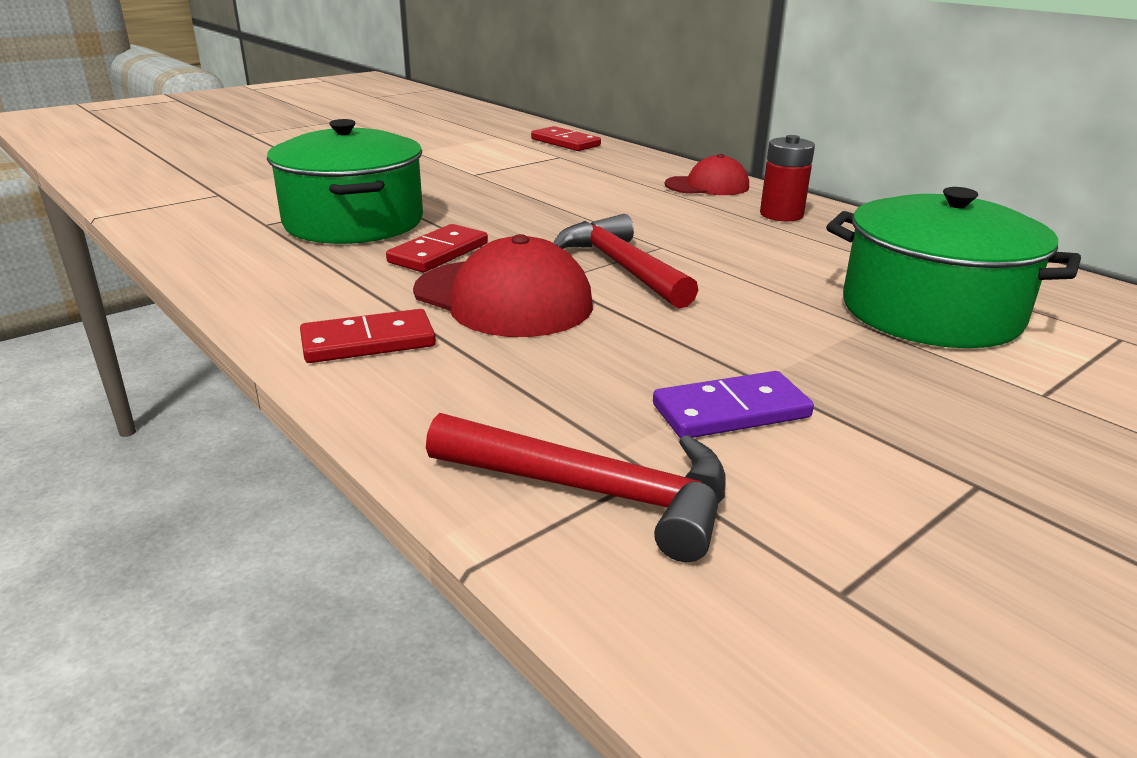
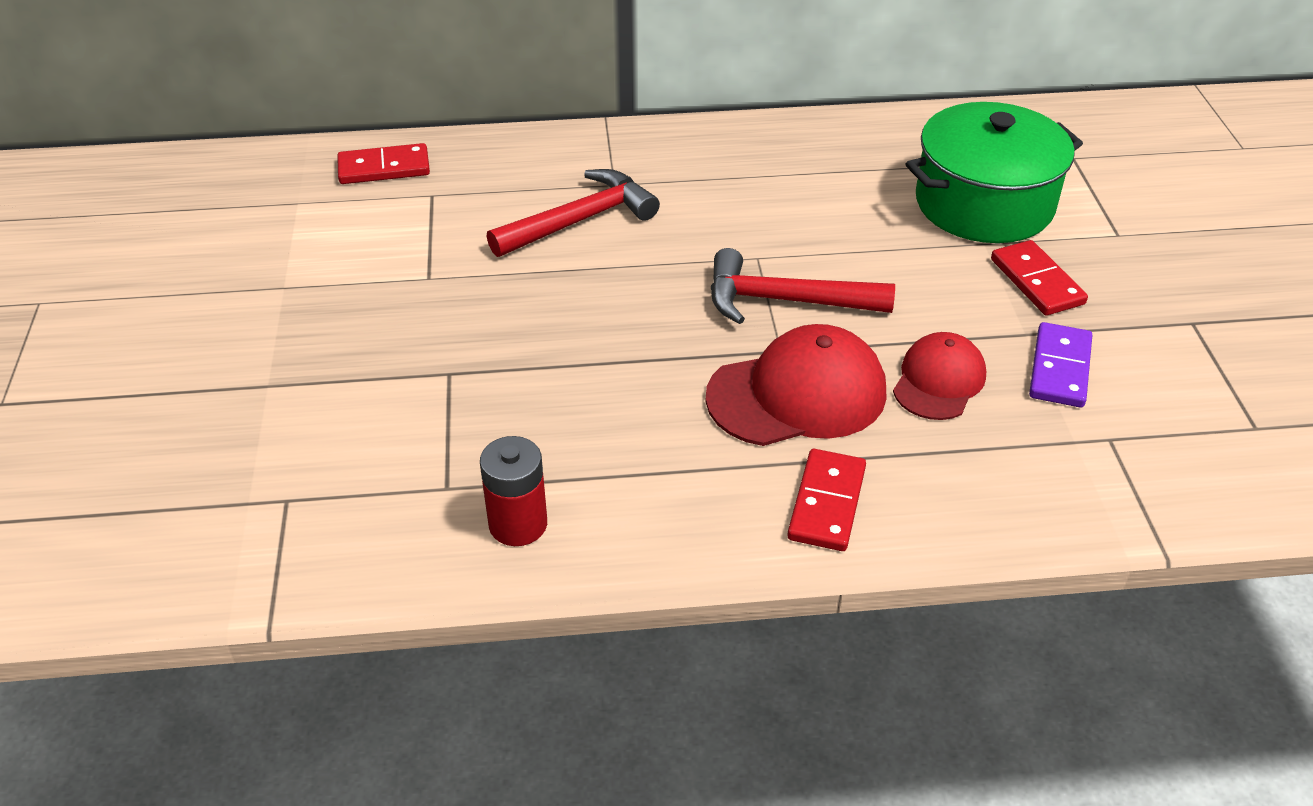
camera: 55 degrees left, 15 degrees up
green pot [267,119,423,244] -> none
red domino [386,224,488,272] -> red domino moved to [991,240,1088,315]
red hammer [426,413,726,562] -> red hammer moved to [487,169,660,257]
red cap [665,154,749,195] -> red cap moved to [893,332,986,420]
red battery [760,135,815,221] -> red battery moved to [480,436,547,546]

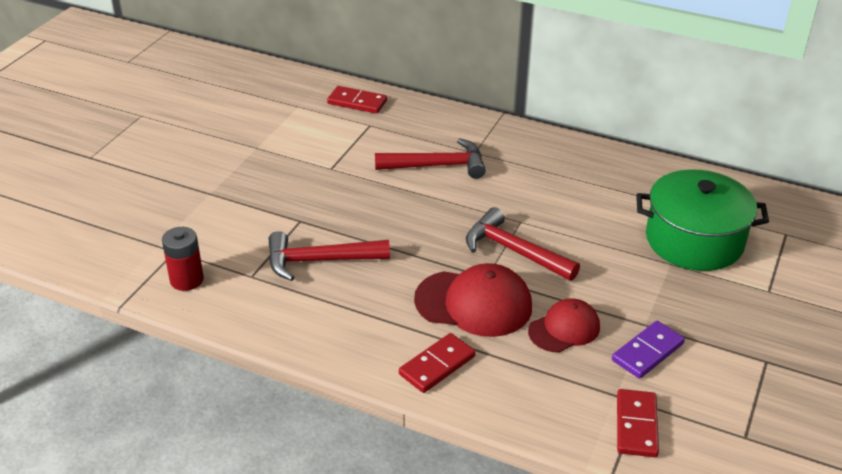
camera: 30 degrees right, 5 degrees down
red battery [480,436,547,546] -> red battery moved to [162,227,204,291]
red domino [991,240,1088,315] -> red domino moved to [617,389,659,457]
none -> red hammer [269,231,390,281]

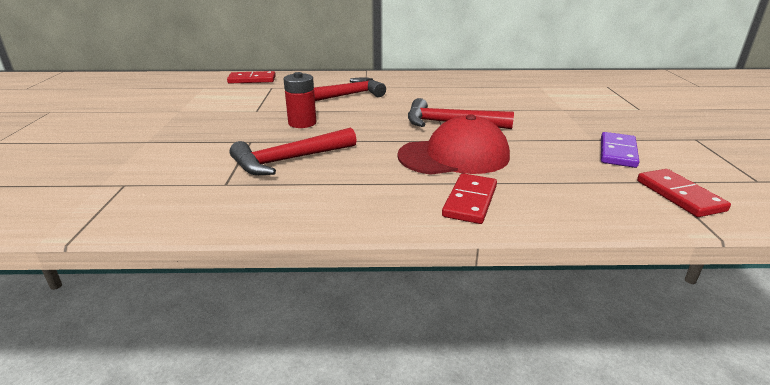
camera: 25 degrees left, 10 degrees down
red battery [162,227,204,291] -> red battery moved to [284,72,316,128]
red cap [528,298,600,352] -> none
green pot [636,170,769,271] -> none

